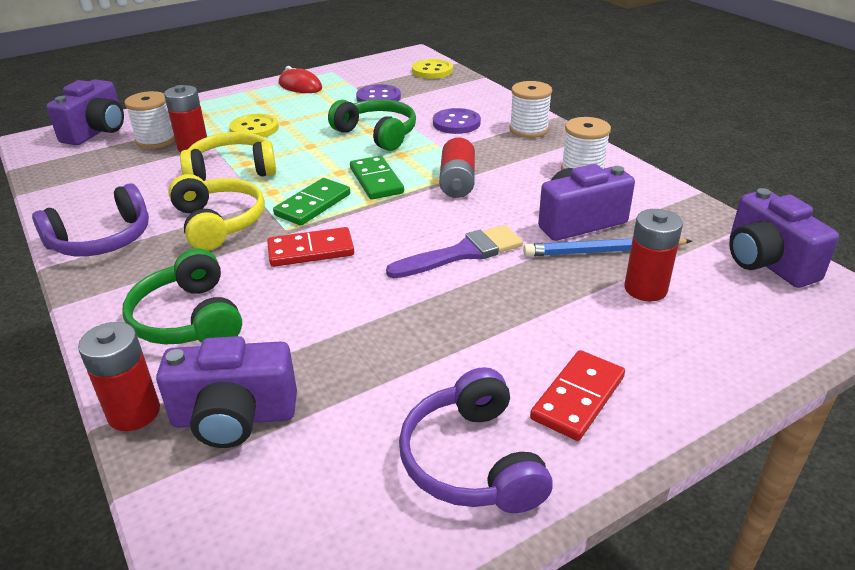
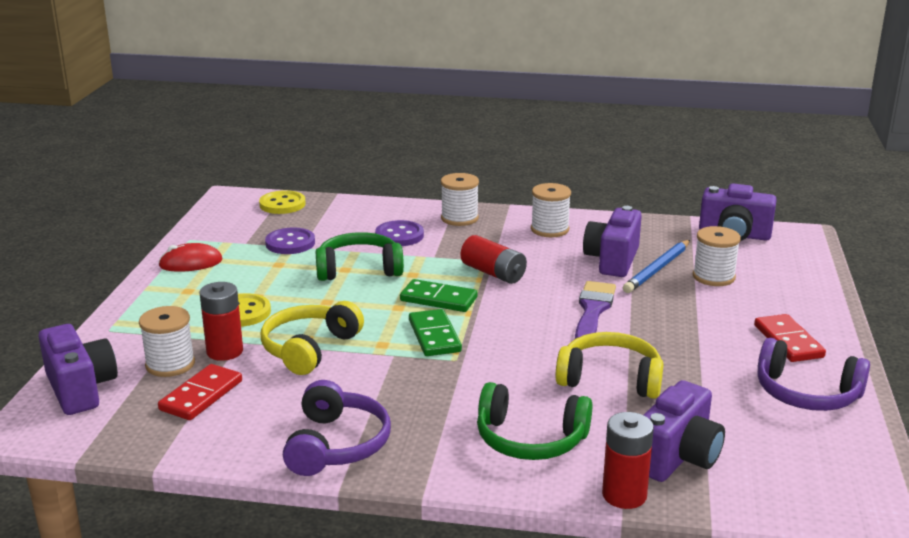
camera: 50 degrees left, 10 degrees down
yellow headphones [168,174,265,251] -> yellow headphones moved to [556,332,663,399]
red domino [267,227,354,267] -> red domino moved to [158,364,242,420]
red battery [625,209,683,301] -> white spool [693,226,741,286]

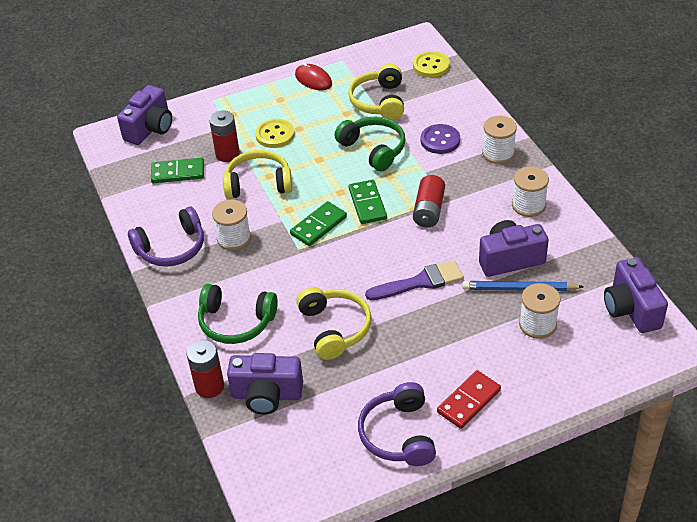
camera: 60 degrees right, 20 degrees up
white spool [139,306,195,377] -> white spool moved to [212,200,251,250]
red domino [158,364,242,420] -> green domino [151,158,204,183]
purple button [265,227,315,254] -> yellow headphones [348,64,404,120]
green headphones [477,382,592,460] -> green headphones turned 60 degrees counterclockwise [198,284,278,344]

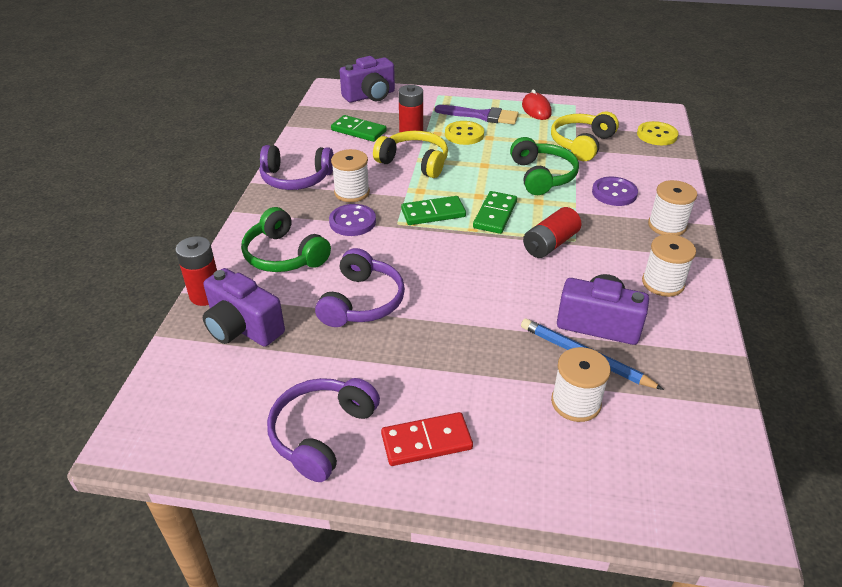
camera: 30 degrees right, 5 degrees down
yellow headphones [296,287,372,360] -> purple headphones [315,248,405,327]
purple brush [365,260,464,300] -> purple brush moved to [435,105,519,125]
purple camera [604,257,668,333] -> none
none -> purple button [329,204,376,236]

